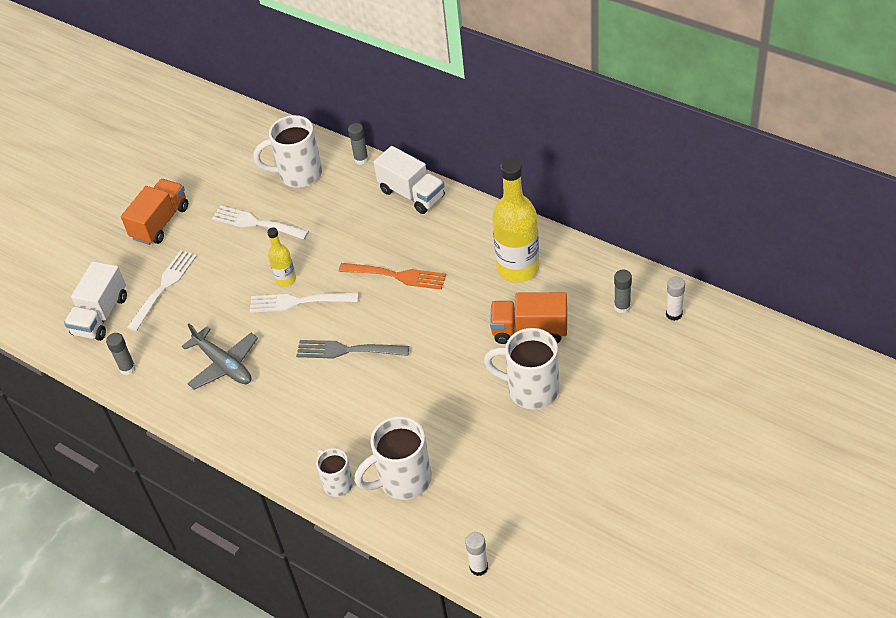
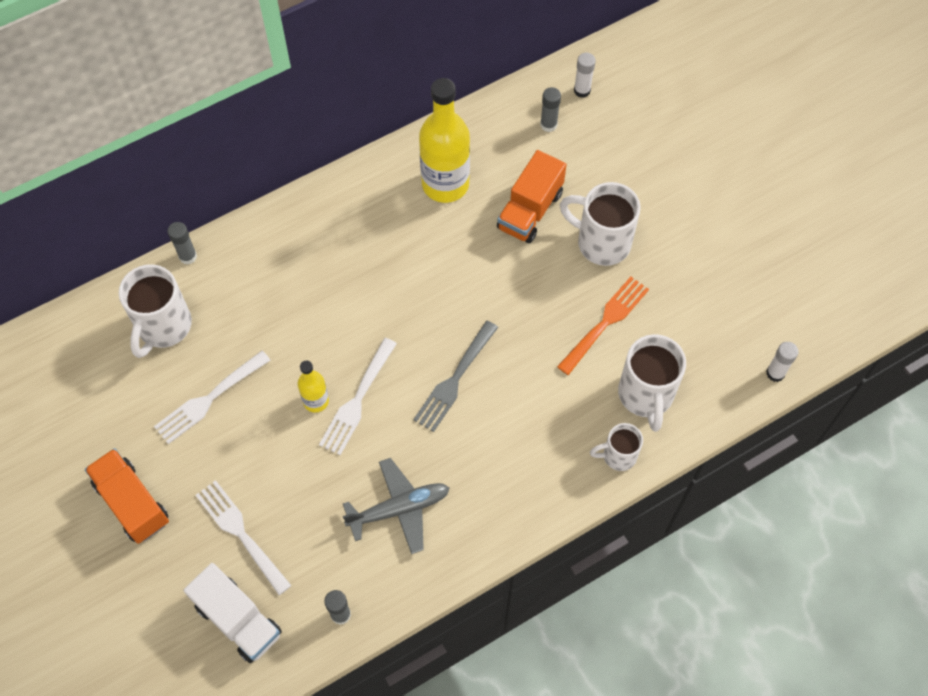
camera: 70 degrees left, 15 degrees up
orange fork [339,263,446,290] -> orange fork moved to [557,277,649,375]
white truck [374,146,445,214] -> none
white mug [484,328,559,410] -> white mug turned 75 degrees clockwise [560,182,640,266]

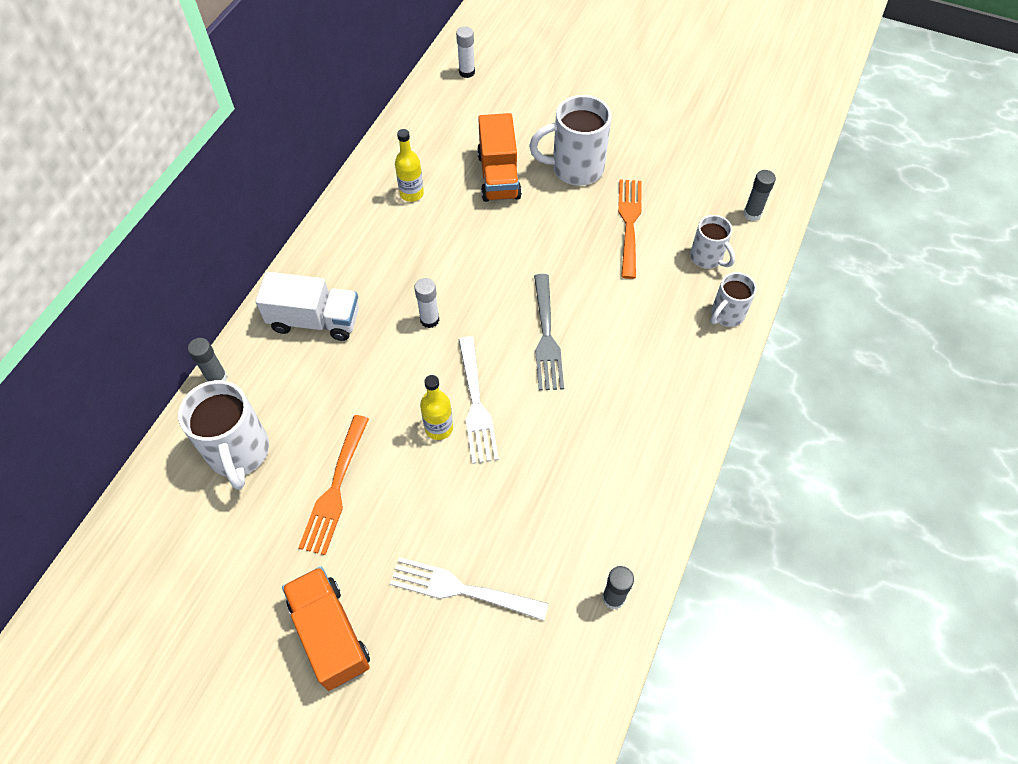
camera: 35 degrees left, 5 degrees down
orange truck [85,448,169,544] -> orange truck turned 45 degrees clockwise [282,567,370,691]
white fork [154,351,271,444] -> orange fork [298,415,369,555]
white truck [183,563,282,663] -> white truck moved to [255,272,359,341]
grey plane [343,458,450,554] -> none
yellow bottle [419,78,470,203] -> yellow bottle [395,129,424,202], size x0.50
grey glue stick [540,87,561,132] -> grey glue stick moved to [743,170,776,221]
white mug [618,334,686,432] -> white mug [690,215,735,269], size x0.59
white glue stick [766,342,799,382] -> white glue stick moved to [414,278,440,328]

